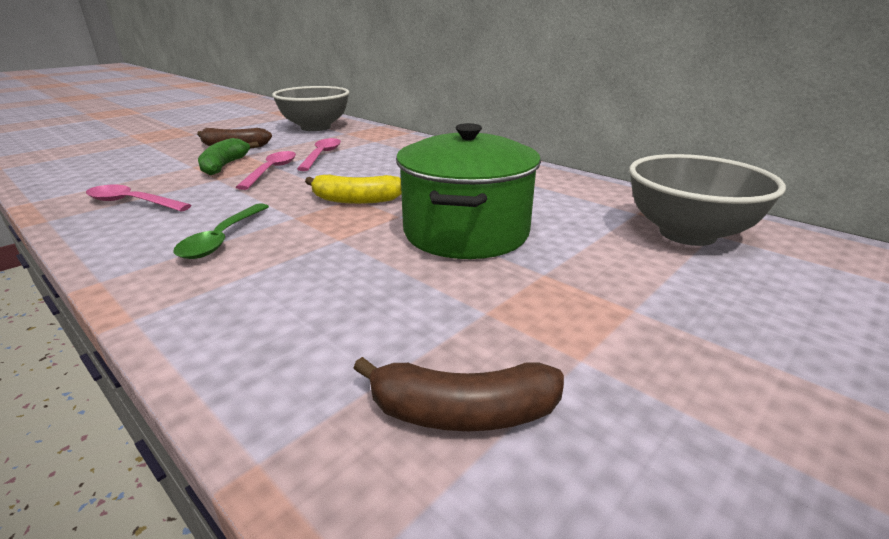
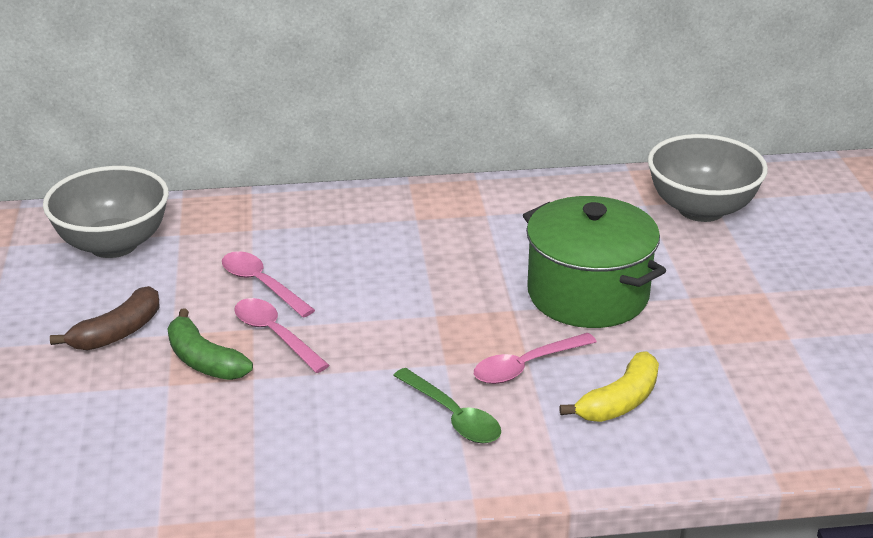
camera: 50 degrees left, 5 degrees up
pink spoon [86,185,191,212] -> pink spoon moved to [474,333,597,384]
yellow banana [305,174,402,204] -> yellow banana moved to [559,352,659,422]
brown banana [354,357,564,431] -> none

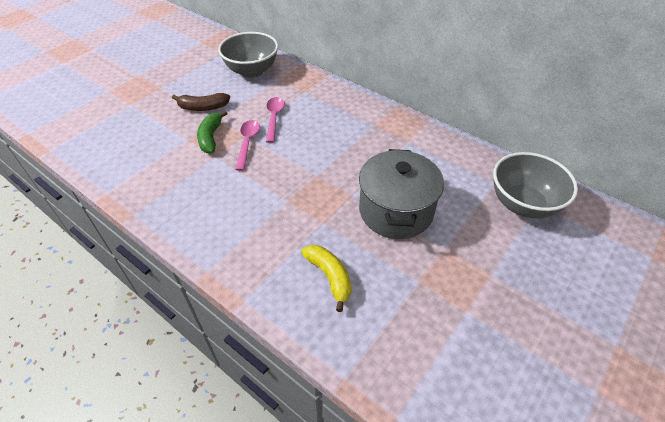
camera: 45 degrees right, 15 degrees up
green spoon [393,368,501,443] -> none
pink spoon [474,333,597,384] -> none
green pot [523,196,666,328] -> grey pot [359,149,444,239]
yellow banana [559,352,659,422] -> yellow banana turned 120 degrees counterclockwise [301,245,351,312]

